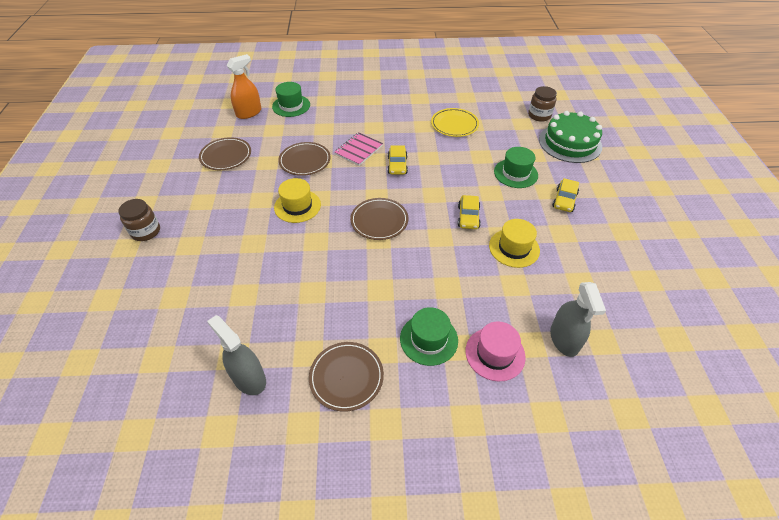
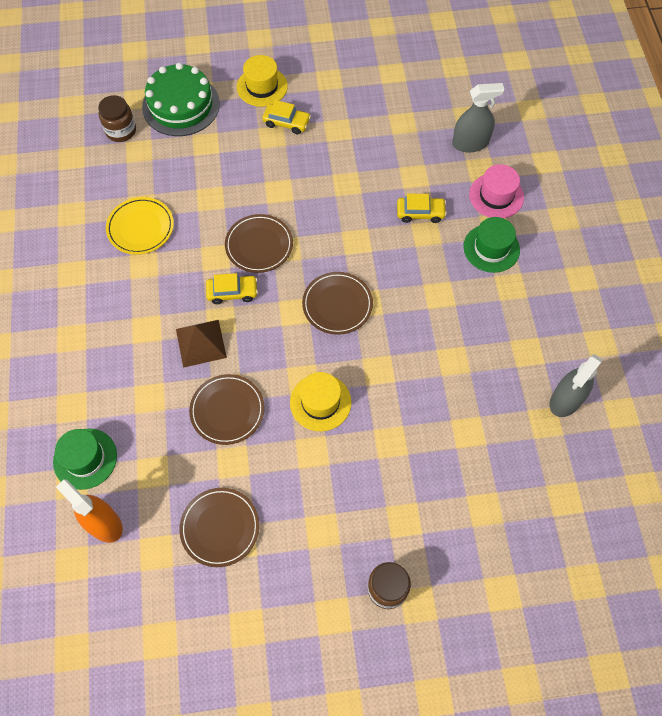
camera: 95 degrees left, 15 degrees up
brown plate [309,342,384,412] -> brown plate moved to [225,214,293,273]
pink notebook [334,132,383,166] -> brown pyramid [176,320,227,368]
yellow car [458,195,481,229] -> yellow car moved to [397,193,447,223]
yellow hat [489,219,540,268] -> yellow hat moved to [237,55,288,107]
green hat [494,147,538,188] -> none

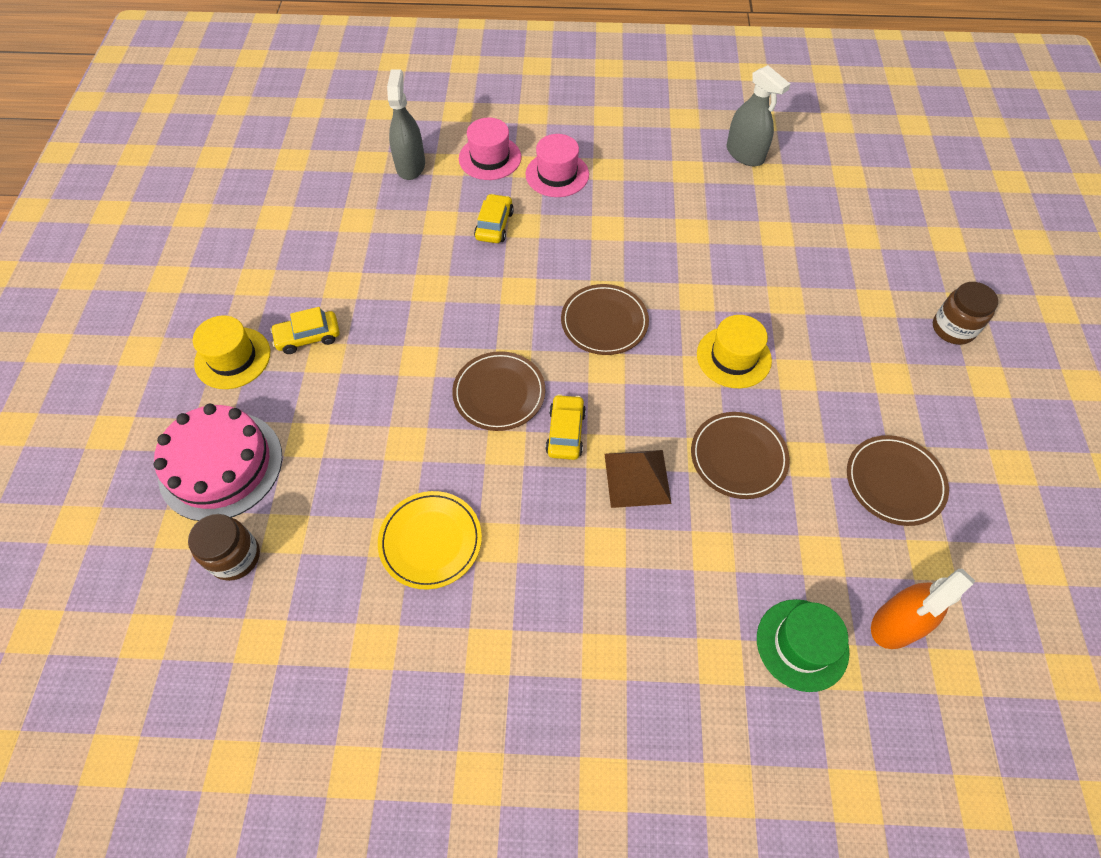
camera: 80 degrees left, 5 degrees down
green cake [142,63,220,136] -> pink cake [154,404,282,521]
yellow car [262,100,311,134] -> yellow car turned 135 degrees counterclockwise [270,307,340,354]
green hat [463,217,520,273] -> pink hat [525,134,589,197]

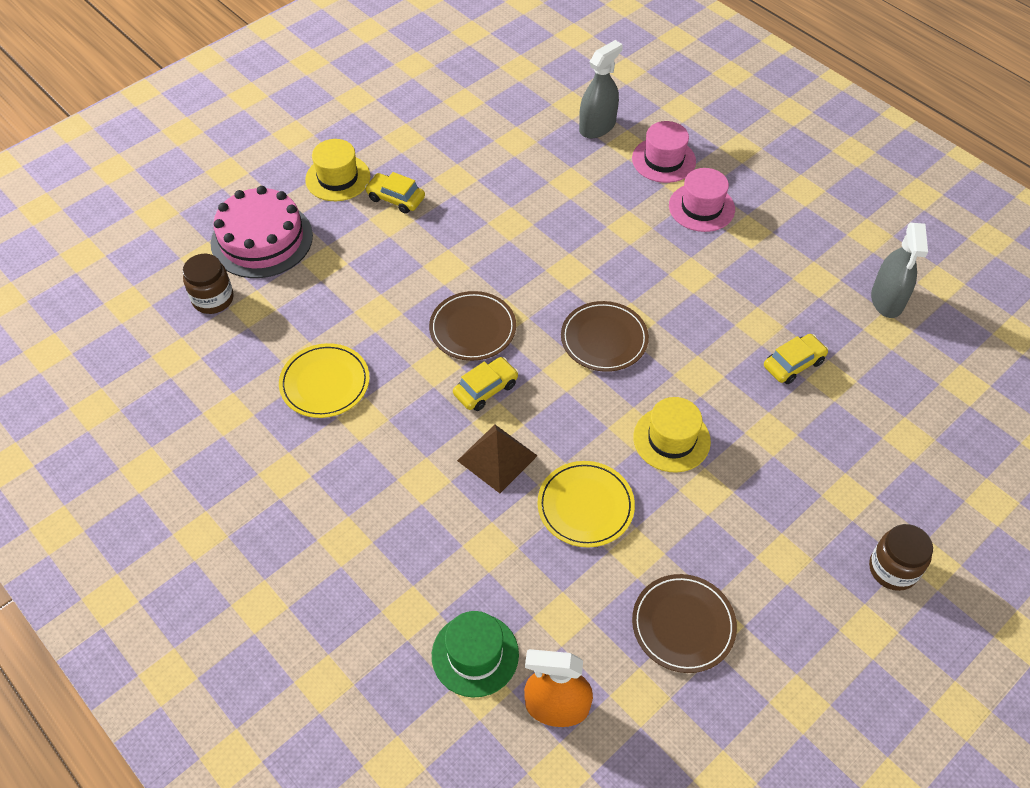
camera: 45 degrees right, 5 degrees down
yellow car [474,194,514,243] -> yellow car moved to [764,334,828,384]
brown plate [691,412,790,499] -> yellow plate [537,461,635,547]

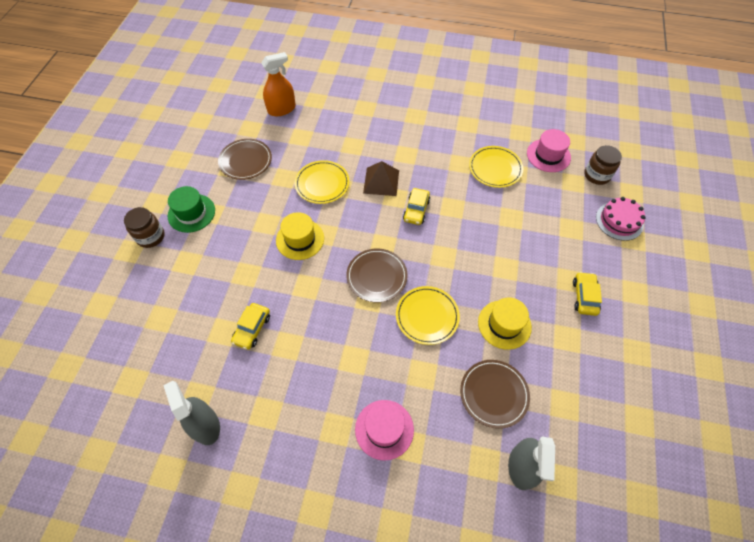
camera: 145 degrees right, 5 degrees up
pink cake [211,186,313,278] -> pink cake [596,197,646,241], size x0.65
yellow hat [305,139,370,201] -> yellow hat moved to [478,297,532,350]
yellow car [365,172,425,214] -> yellow car turned 75 degrees counterclockwise [573,272,602,316]
brown plate [429,291,516,361] -> brown plate moved to [460,360,530,429]
green hat [432,611,519,697] -> green hat moved to [168,186,215,233]
pink hat [632,121,696,183] -> pink hat moved to [527,129,571,172]
none -> yellow plate [396,286,460,345]

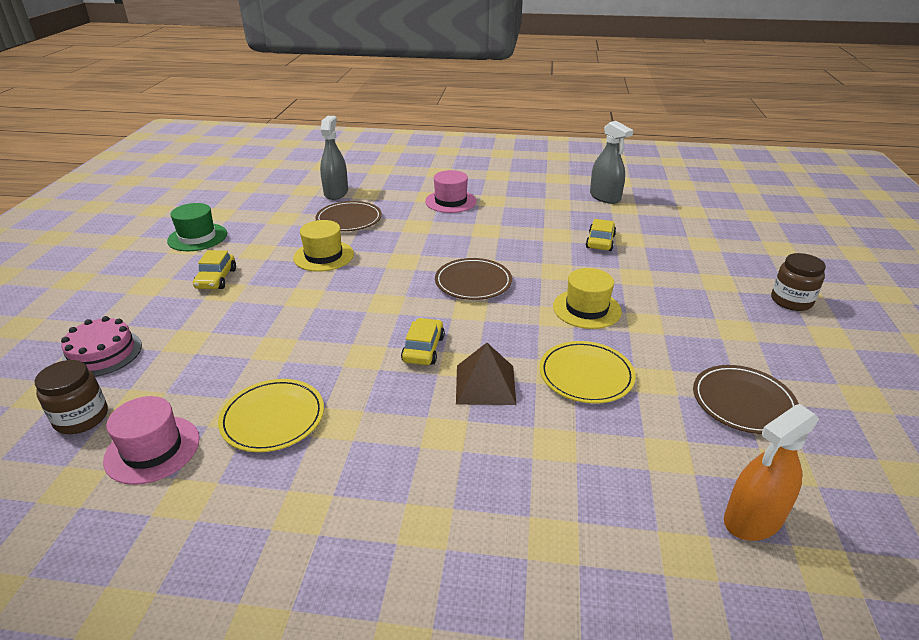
camera: 175 degrees right, 25 degrees down
green hat [168,186,215,233] -> green hat moved to [167,203,227,251]
yellow plate [396,286,460,345] -> none

